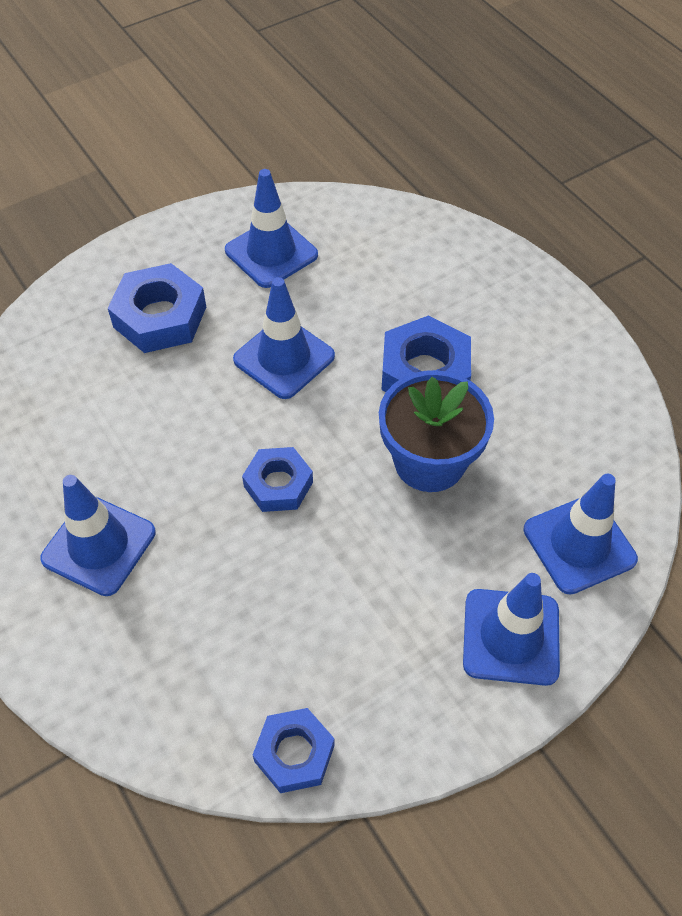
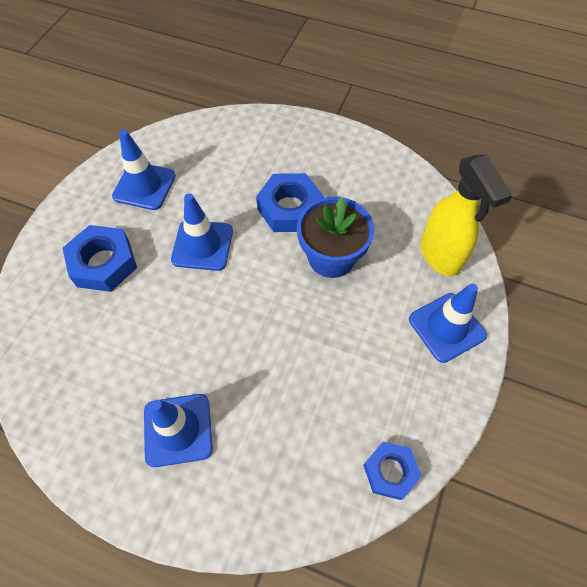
camera: 35 degrees left, 5 degrees up
blue nut [242,447,313,512] -> none
blue traffic cone [523,474,638,595] -> yellow spray bottle [420,155,513,276]

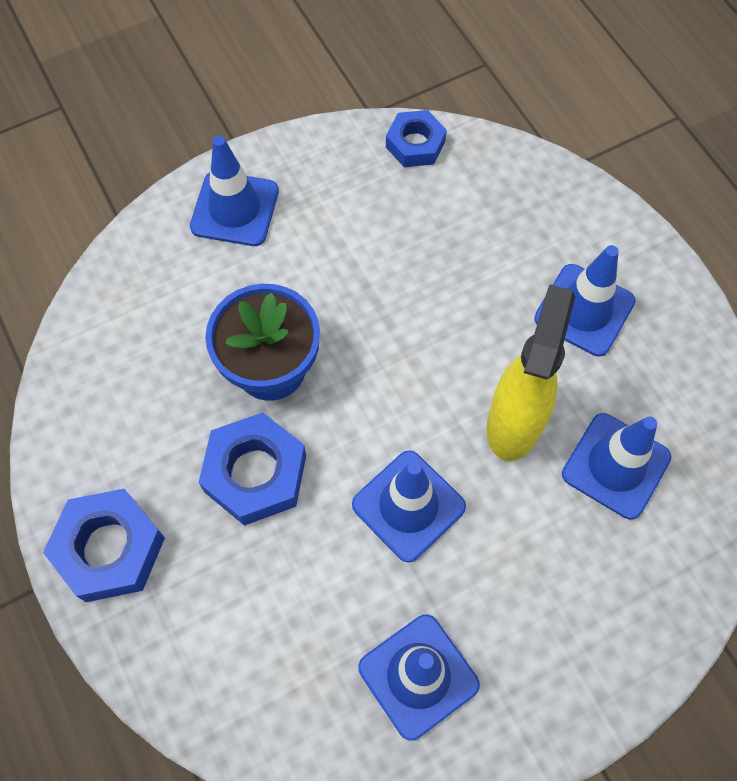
camera: 140 degrees left, 5 degrees up
blue nut [62,225,137,292] -> blue nut moved to [43,489,165,602]
yellow spray bottle [420,155,513,276] -> yellow spray bottle moved to [487,284,575,461]
none -> blue traffic cone [562,413,671,519]

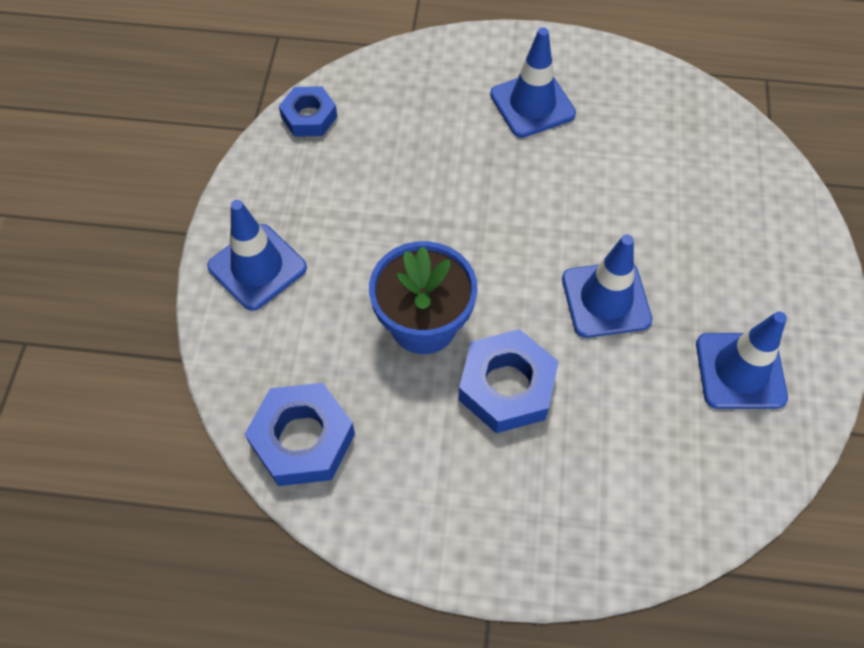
camera: 55 degrees left, 5 degrees down
blue nut [43,489,165,602] -> blue nut moved to [245,383,355,486]
yellow spray bottle [487,284,575,461] -> none
blue traffic cone [562,413,671,519] -> none

